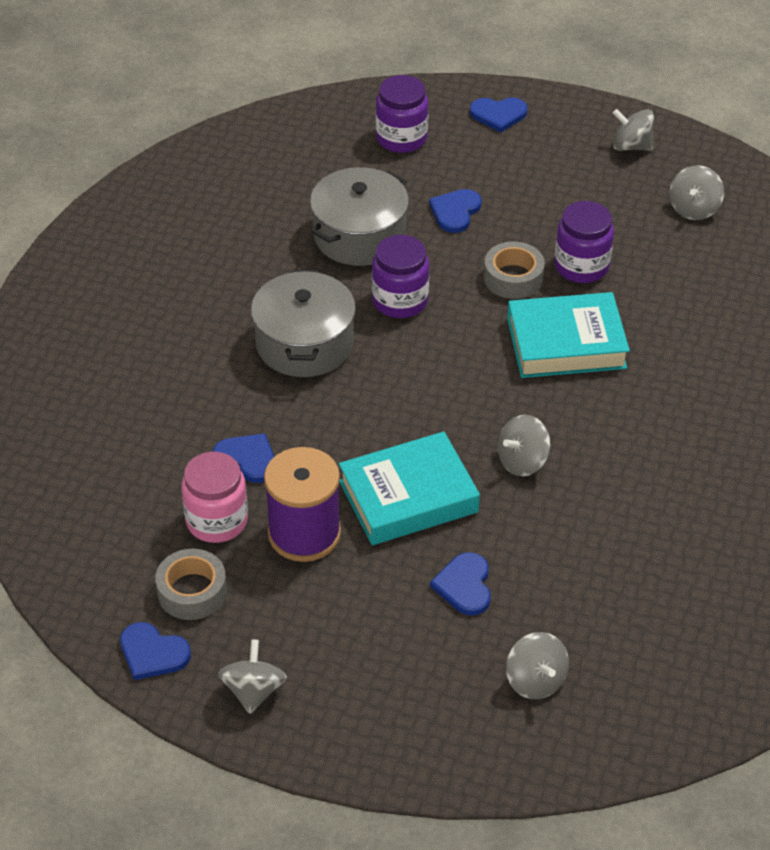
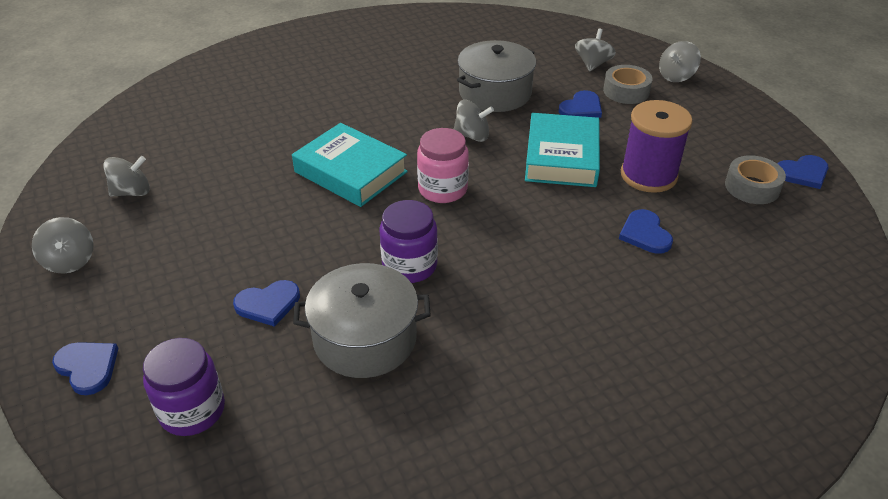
camera: 135 degrees left, 5 degrees down
blue heart [120,622,191,680] -> blue heart turned 90 degrees clockwise [778,155,829,189]
pink jar [181,452,248,543] -> pink jar moved to [417,128,469,203]
grey spinning top [218,639,287,714] -> grey spinning top moved to [659,41,701,82]
grey pot [251,270,356,377] -> grey pot moved to [457,40,536,112]
turquoise book [339,431,480,545] -> turquoise book turned 75 degrees clockwise [525,113,600,187]
grey tape [484,242,545,299] -> grey tape moved to [603,65,652,104]
purple jar [555,201,614,283] -> none

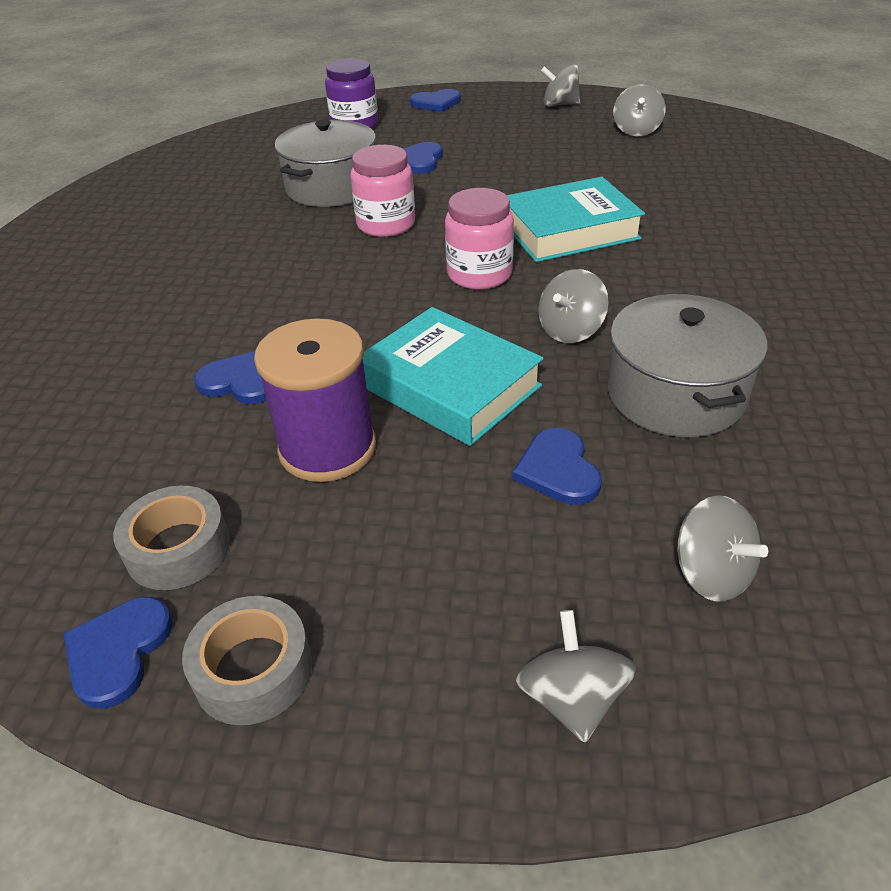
camera: 125 degrees right, 0 degrees up
purple jar [380,200,438,283] -> pink jar [350,145,415,237]
grey tape [603,65,652,104] -> grey tape moved to [182,596,312,725]

